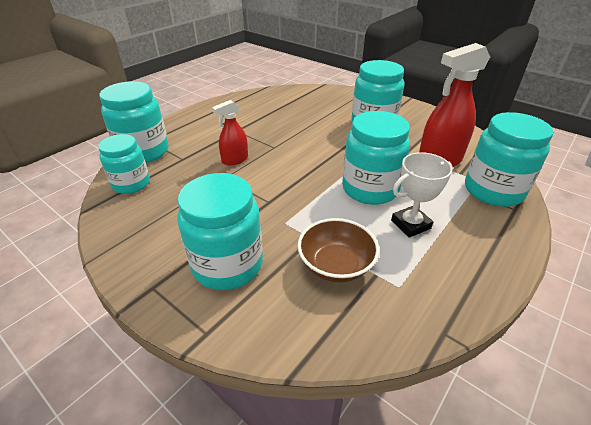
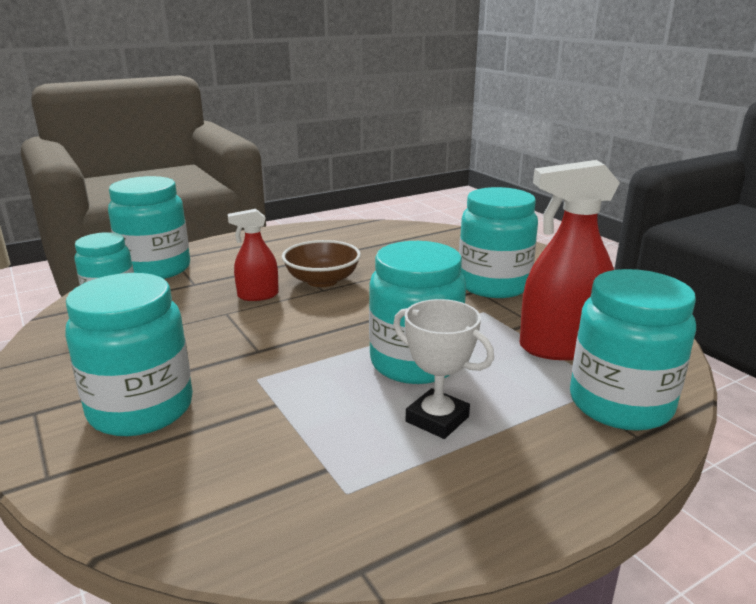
camera: 20 degrees right, 15 degrees down
brown bowl [297,218,380,283] -> brown bowl moved to [282,240,361,287]
white trophy [391,152,452,238] -> white trophy turned 45 degrees clockwise [393,299,494,439]

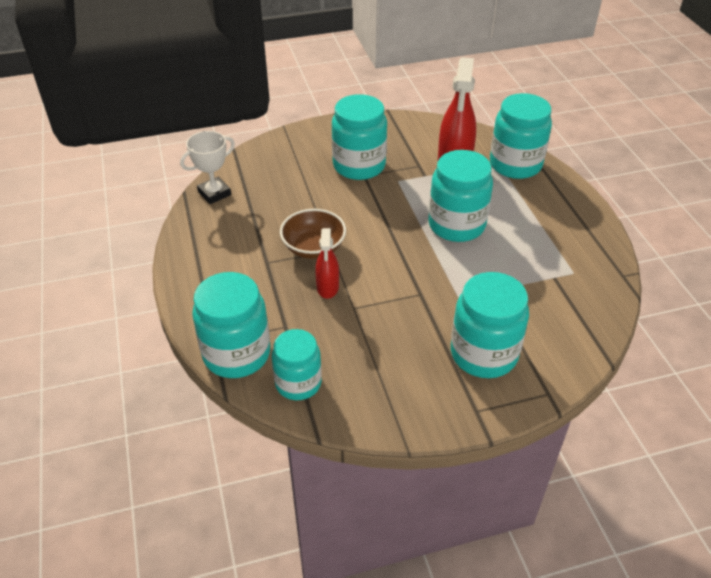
camera: 75 degrees left, 20 degrees up
white trophy [393,299,494,439] -> white trophy moved to [180,131,235,204]

